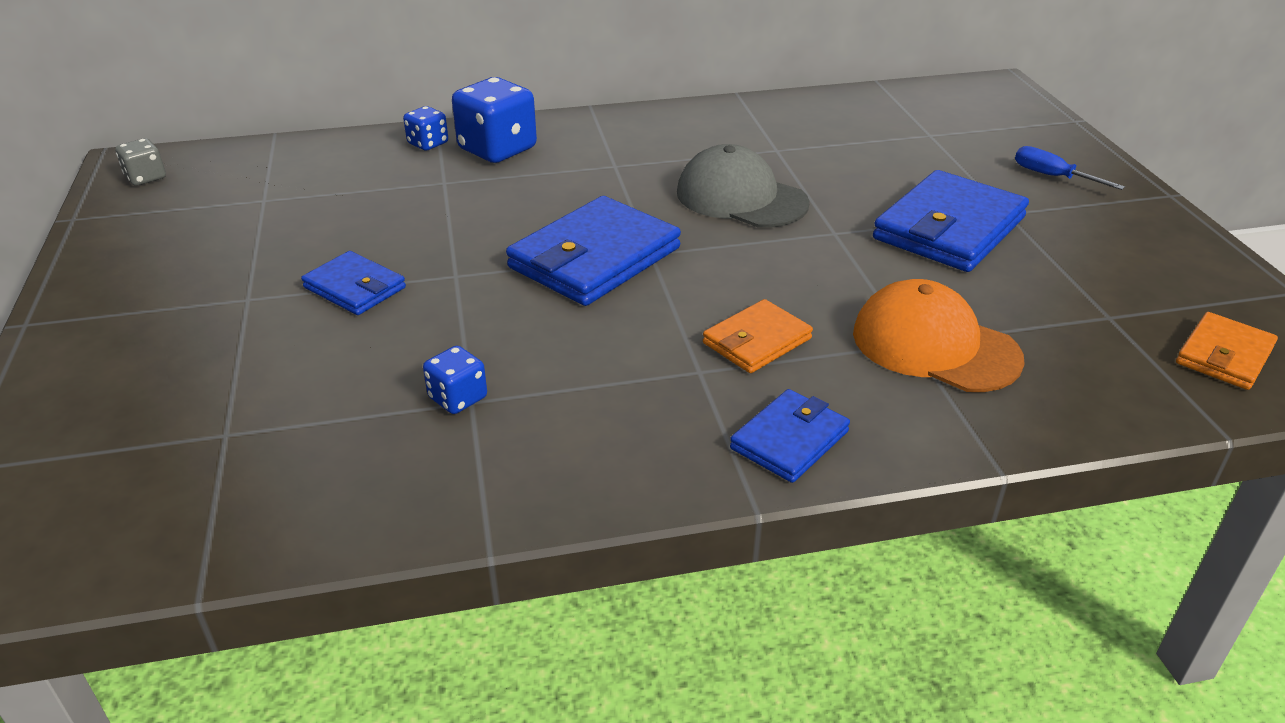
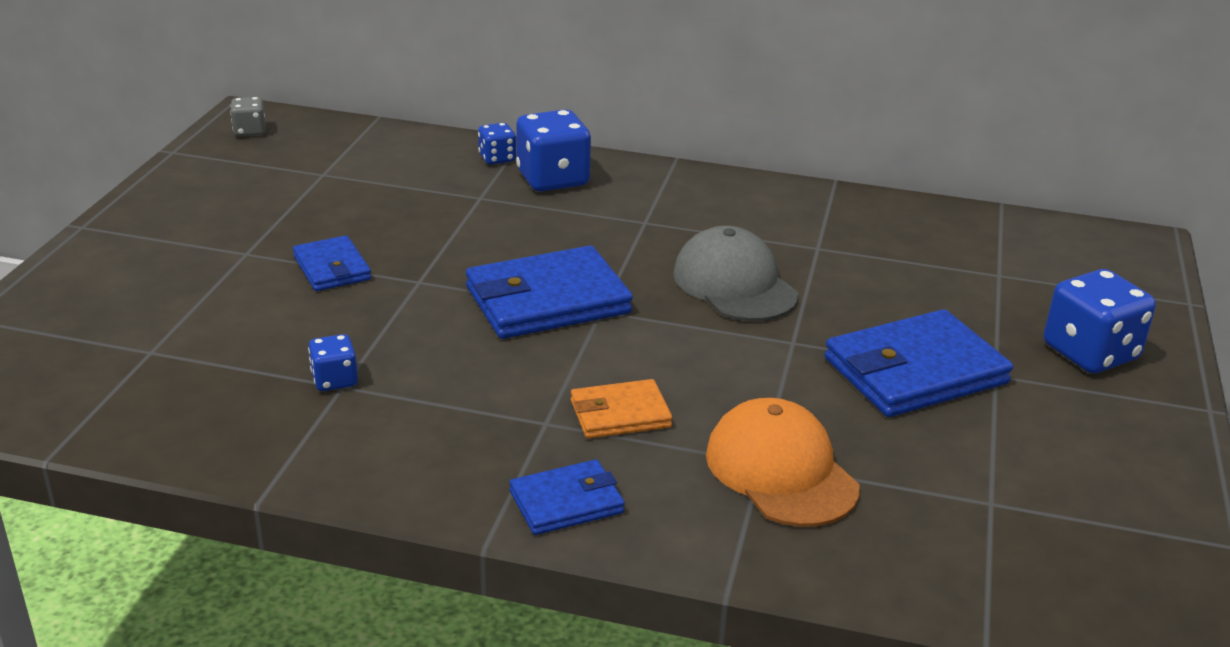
camera: 25 degrees right, 5 degrees down
blue screwdriver [1015,146,1125,190] -> blue dice [1044,269,1156,373]
orange wallet [1176,312,1278,390] -> none

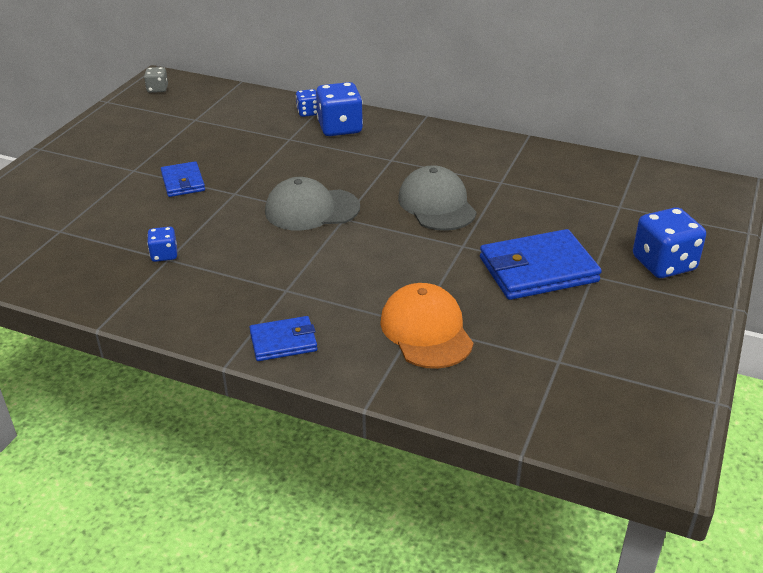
camera: 10 degrees right, 5 degrees up
blue wallet [466,246,633,339] -> grey cap [265,177,360,230]
orange wallet [571,379,672,439] -> none

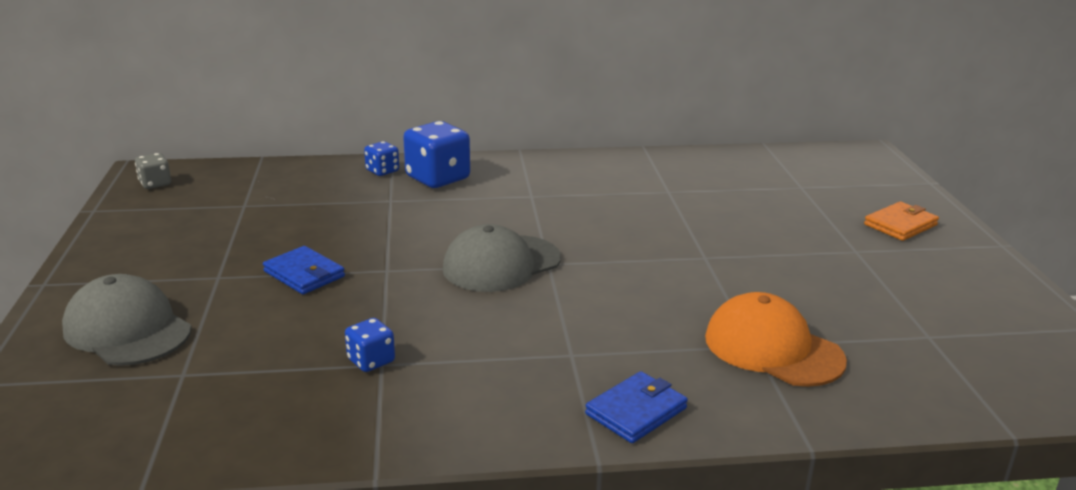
camera: 30 degrees left, 10 degrees down
grey cap [398,165,477,231] -> grey cap moved to [62,274,192,366]
blue wallet [480,229,602,300] -> none
blue dice [633,207,706,278] -> orange wallet [864,202,939,241]

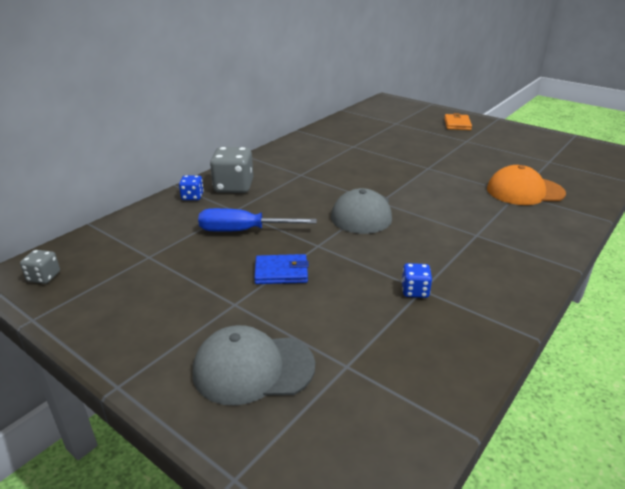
camera: 45 degrees left, 5 degrees up
blue dice [403,121,470,188] -> grey dice [210,147,253,193]
blue wallet [585,371,688,443] -> none
none -> blue screwdriver [198,208,317,232]

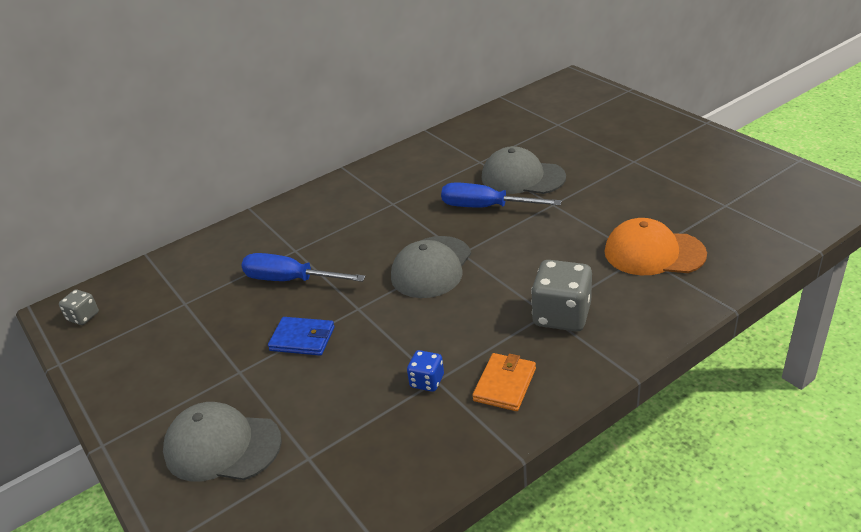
camera: 20 degrees right, 5 degrees up
blue dice [179,175,204,200] -> none
grey dice [210,147,253,193] -> grey dice moved to [531,260,592,332]
orange wallet [444,113,472,130] -> orange wallet moved to [472,353,536,411]
none -> blue screwdriver [441,182,562,208]
none -> grey cap [482,146,566,194]

